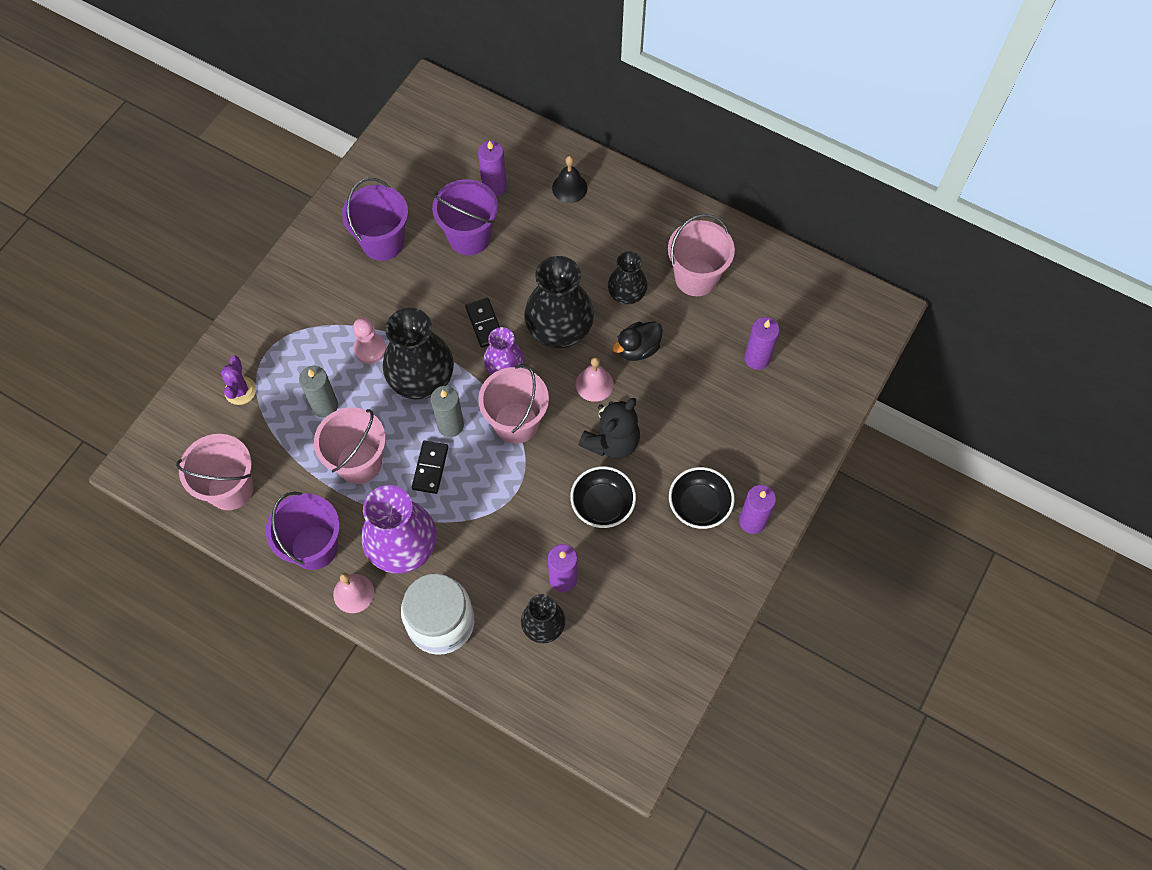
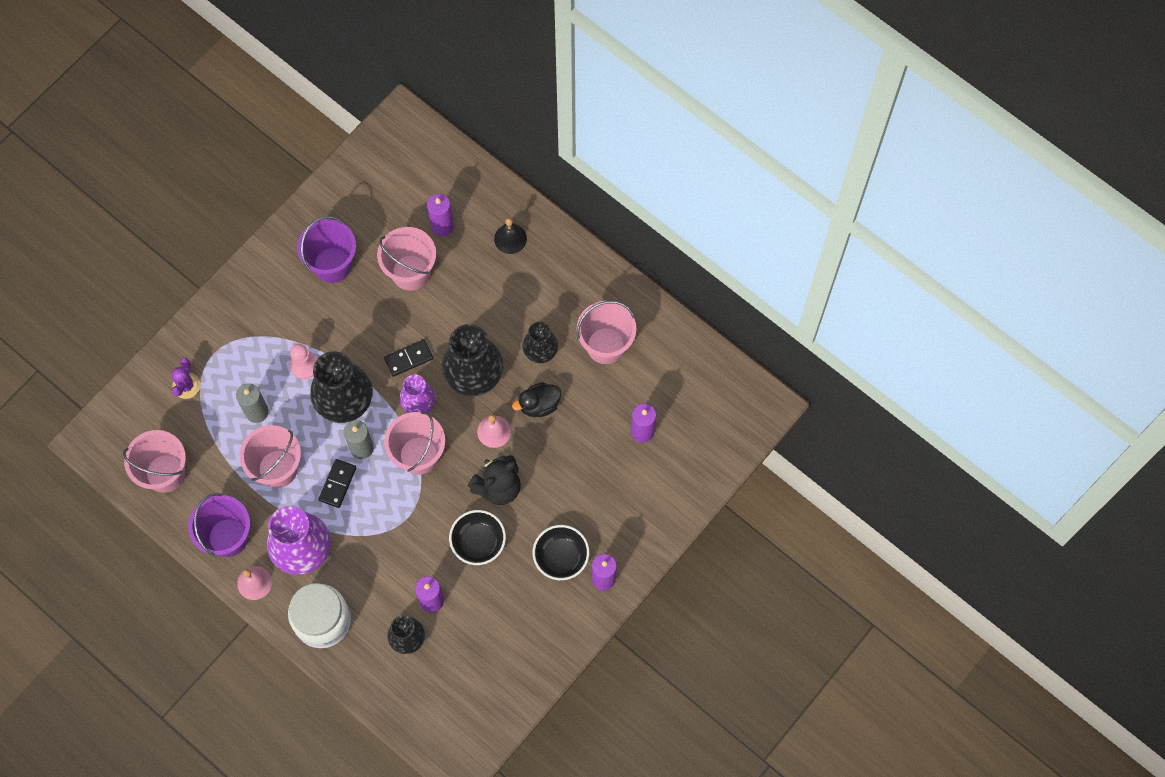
camera: 10 degrees right, 5 degrees up
purple bucket [432,179,498,255] -> pink bucket [377,227,436,291]
black domino [465,298,500,348] -> black domino turned 75 degrees clockwise [384,339,433,377]

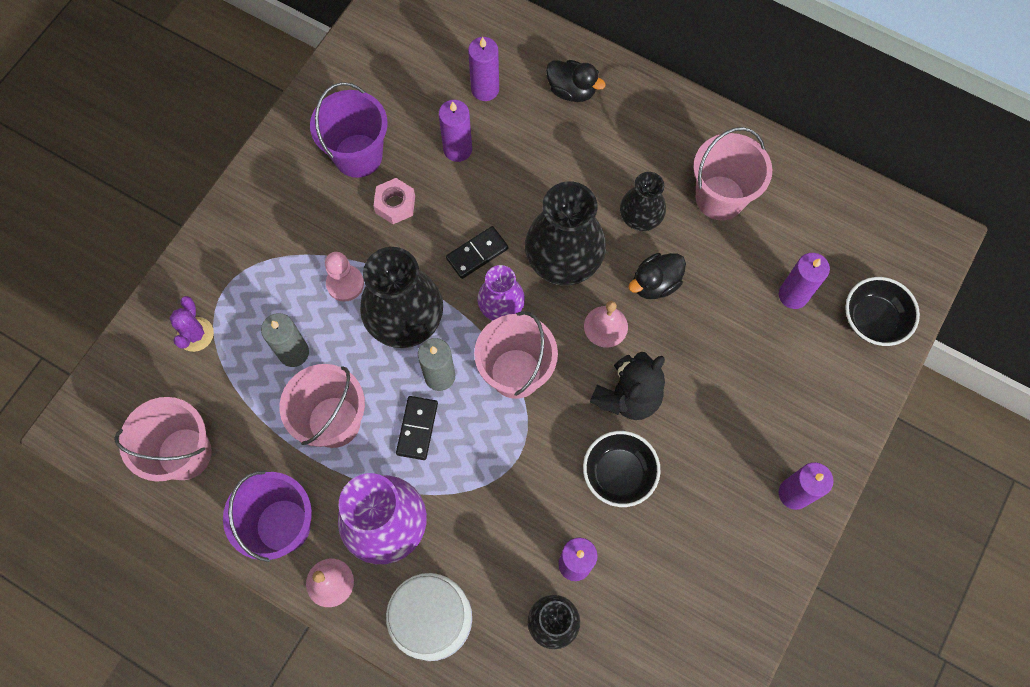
camera: 10 degrees left, 0 degrees up
pink bucket [377,227,436,291] -> purple candle [439,100,472,162]
black bell [494,218,527,254] -> black duck [546,60,606,102]
black bowl [533,525,589,580] -> black bowl moved to [845,277,920,346]
none -> pink nut [374,178,415,224]

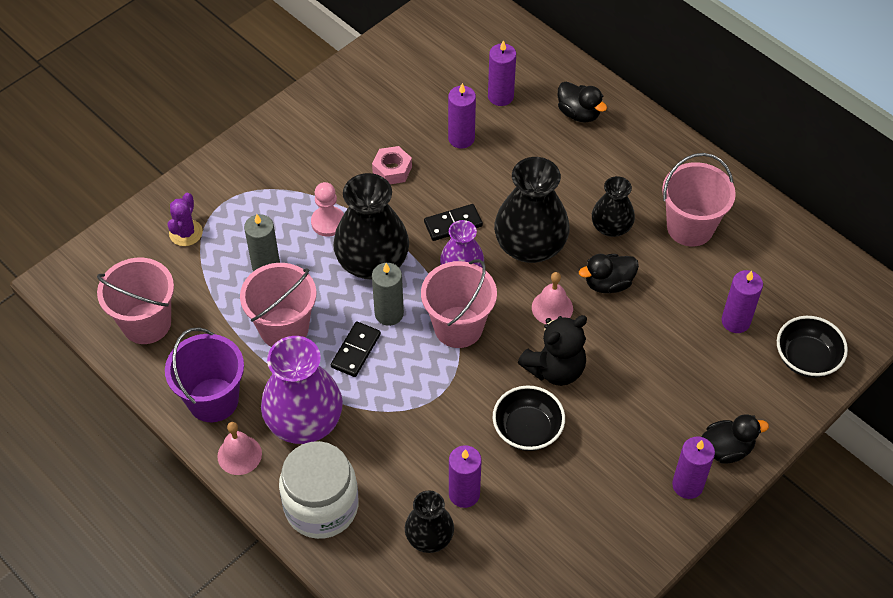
camera: 15 degrees right, 15 degrees down
purple bucket [310,82,388,178] -> none
none -> black duck [701,414,769,464]

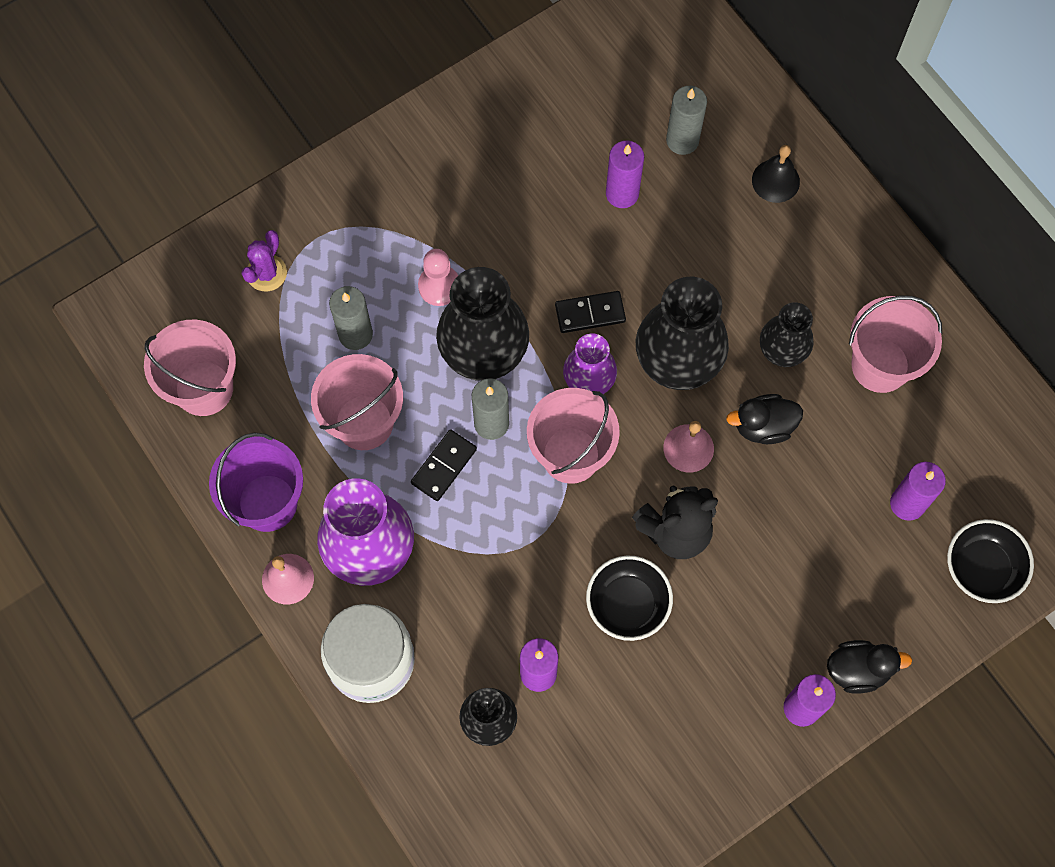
camera: 10 degrees right, 15 degrees up
pink nut [372,146,412,184] -> none
purple candle [488,40,516,106] -> grey candle [666,86,707,155]
black duck [558,82,607,123] -> black bell [752,145,800,203]

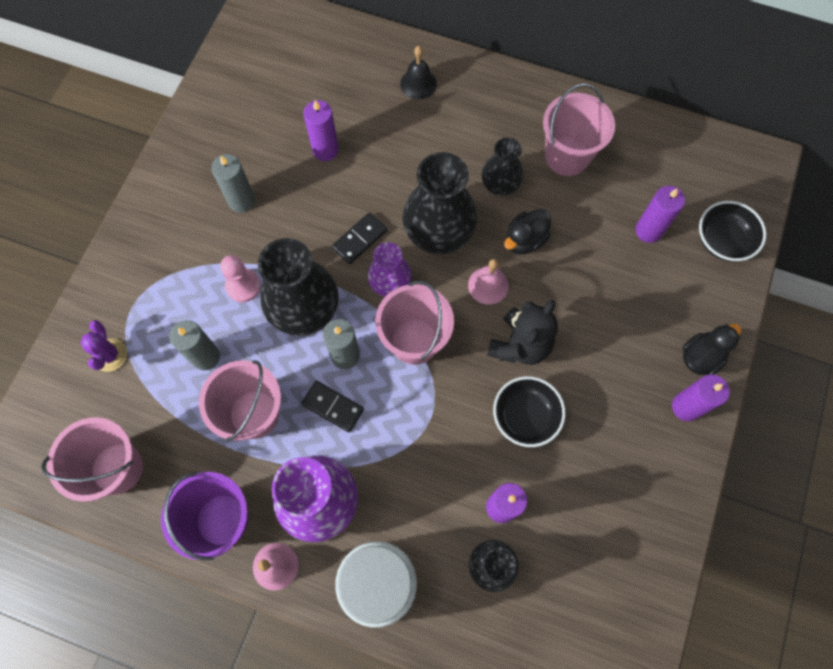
camera: 35 degrees left, 0 degrees up
black domino [411,429,477,501] -> black domino turned 60 degrees counterclockwise [301,381,364,432]
grey candle [666,86,707,155] -> grey candle moved to [211,154,255,213]

